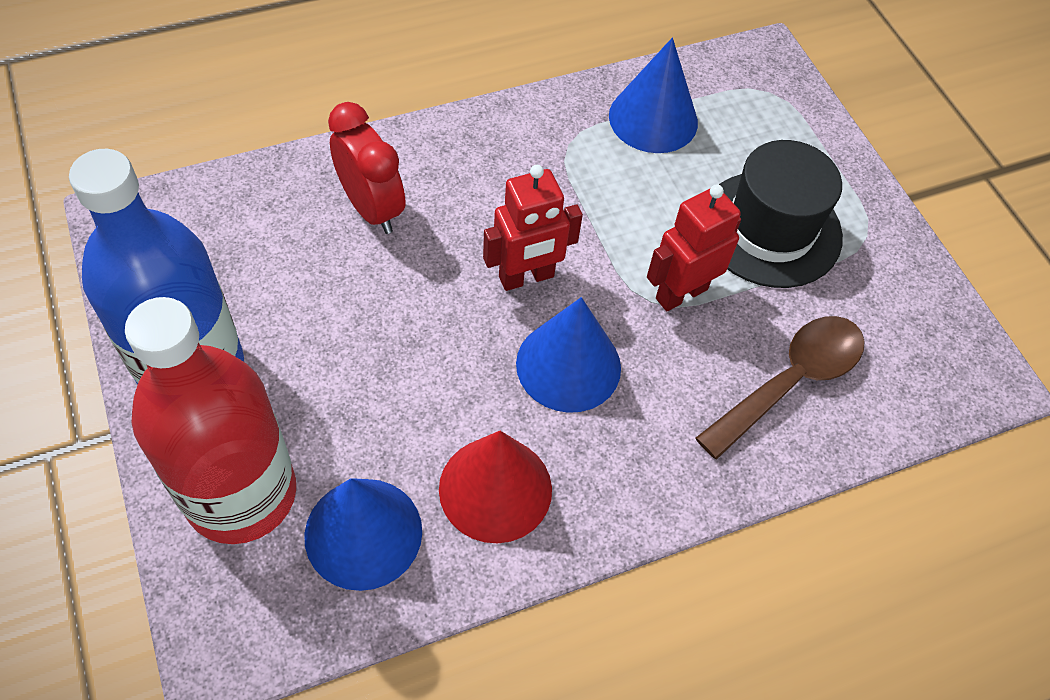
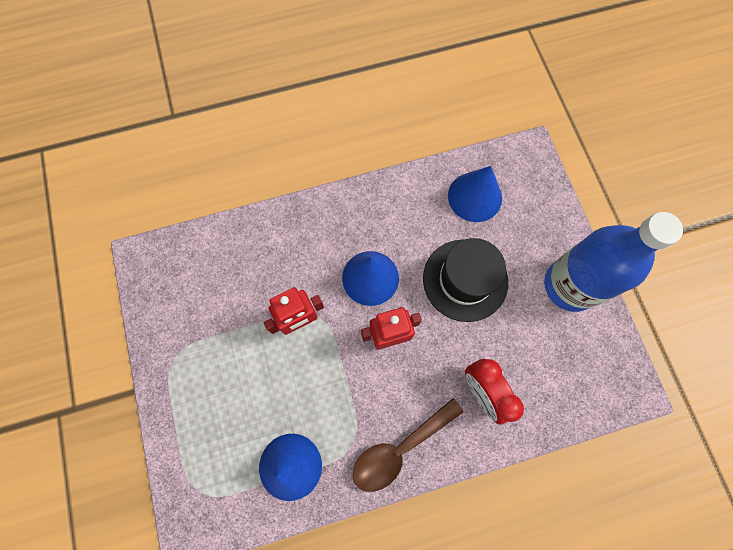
camera: 170 degrees left, 15 degrees up
red bottle [125,297,296,544] -> none
red cone [439,431,552,543] -> none
brown spoon [695,316,865,460] -> brown spoon moved to [353,398,463,492]
black hat [719,140,843,288] -> black hat moved to [423,238,508,322]

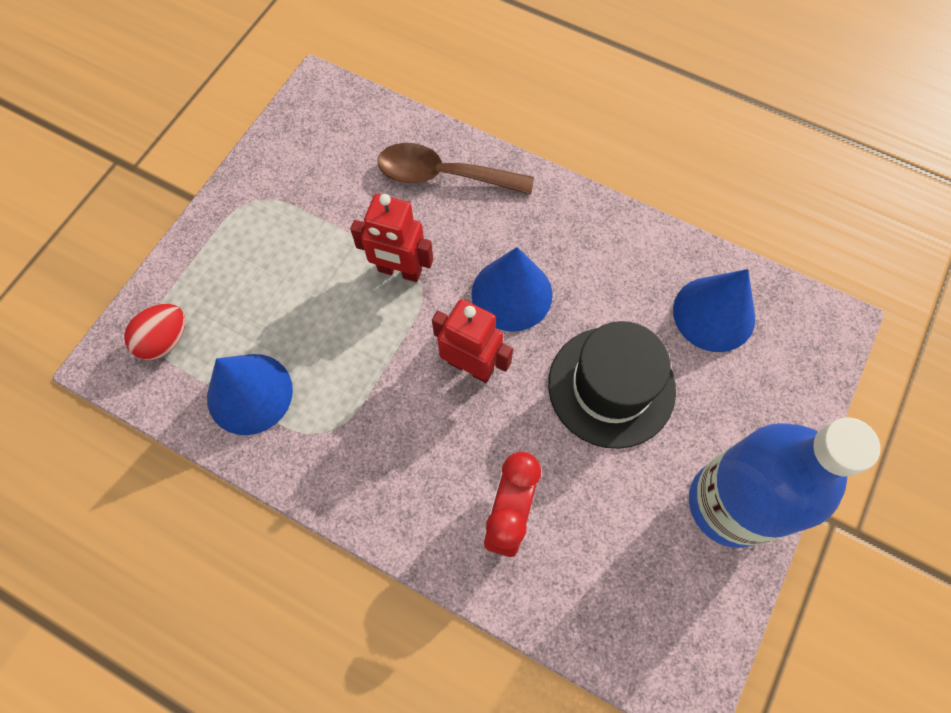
camera: 45 degrees right, 5 degrees down
brown spoon [353,398,463,492] -> brown spoon moved to [378,143,534,195]
none -> red egg [124,304,185,360]

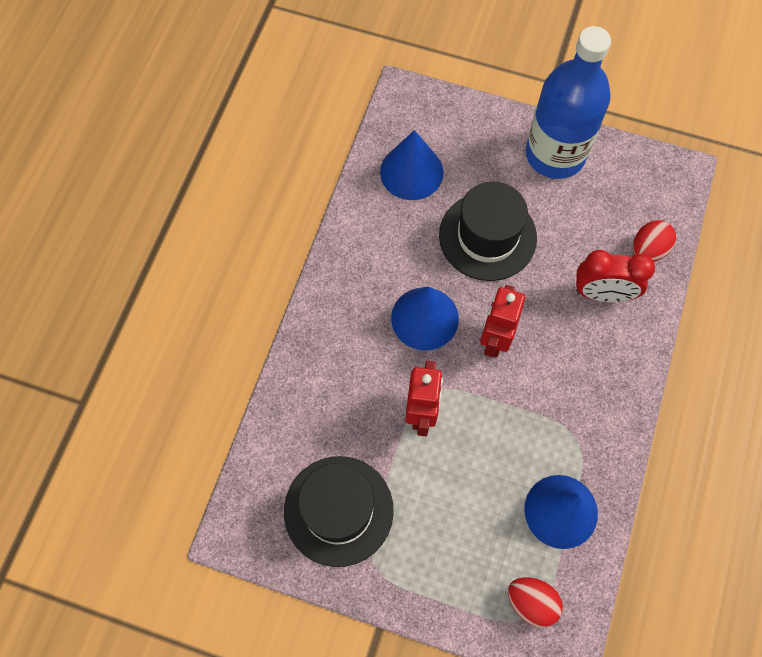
camera: 100 degrees left, 0 degrees up
brown spoon [378,143,534,195] -> none
none -> black hat [284,456,394,567]
none -> red egg [633,220,676,262]

